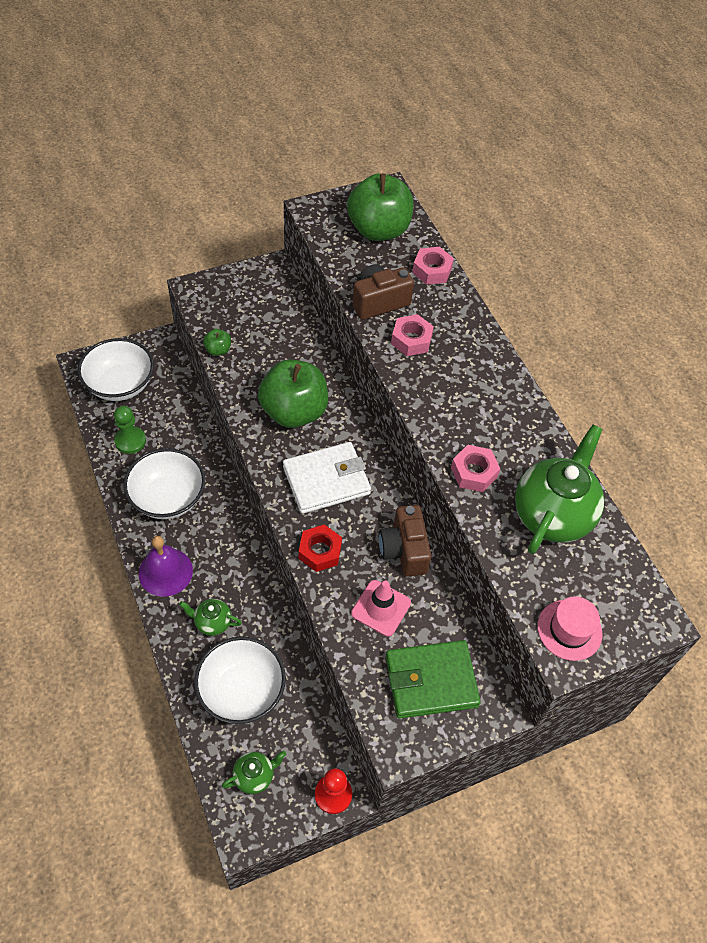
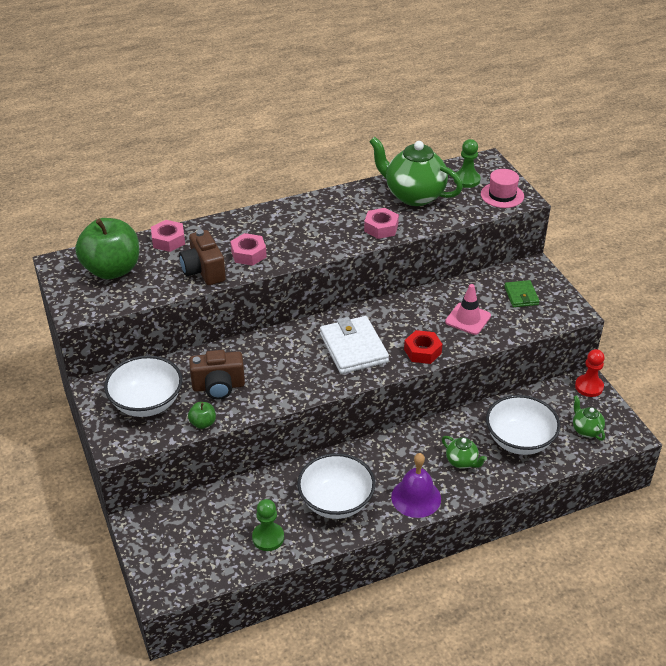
camera: 85 degrees left, 15 degrees down
white bowl [78,338,154,401] -> white bowl moved to [104,356,182,417]
green teapot [179,599,242,636] -> green teapot turned 60 degrees counterclockwise [442,436,487,469]
green apple [258,359,328,428] -> none
brown camera [379,505,432,577] -> brown camera moved to [189,350,245,399]
green wallet [386,640,481,719] -> green wallet [504,280,540,307], size x0.56
none -> green pawn [454,139,480,188]

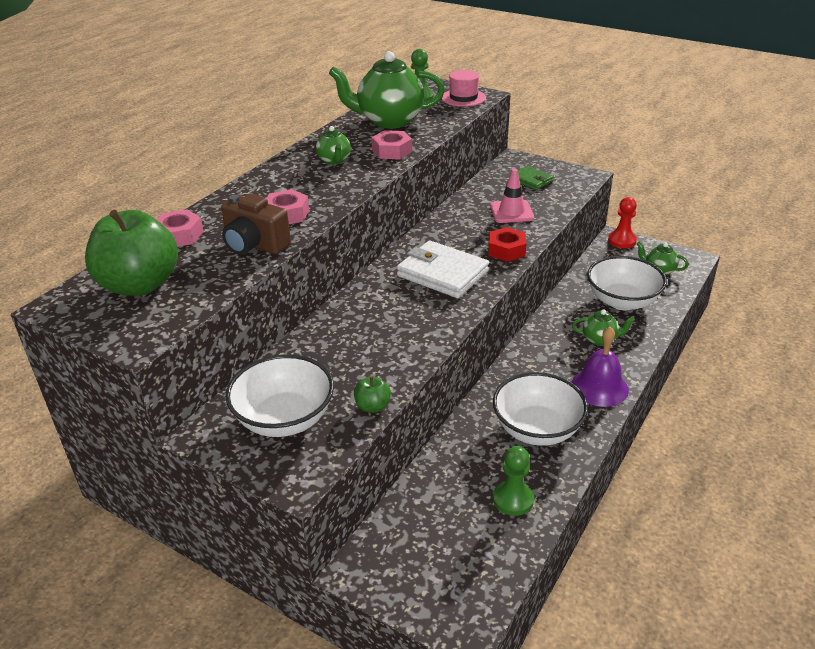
camera: 35 degrees left, 5 degrees down
brown camera [189,350,245,399] -> none
none -> green teapot [316,126,351,165]

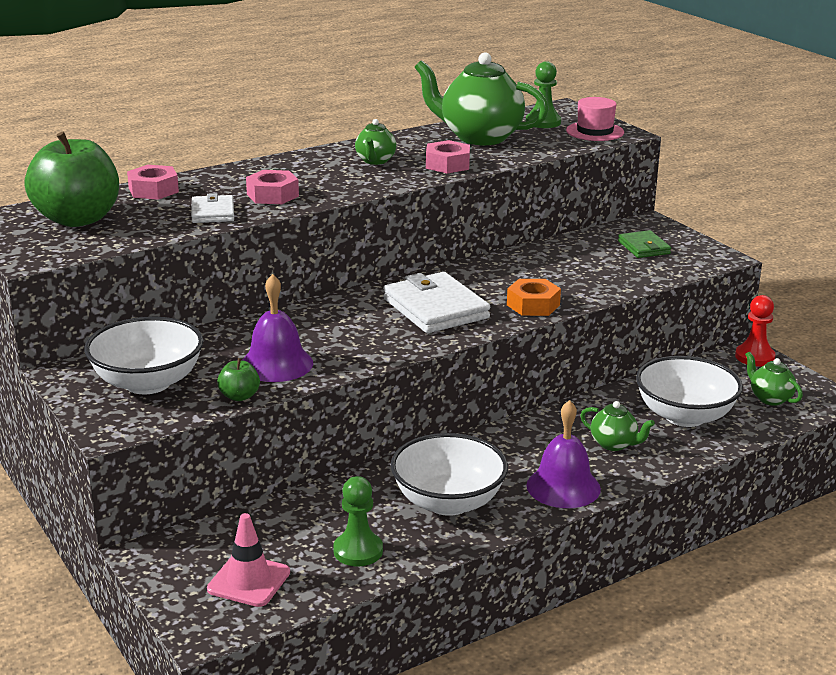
camera: 25 degrees right, 10 degrees down
brown camera [221,194,291,255] -> white wallet [191,193,234,223]
red nut [488,227,526,262] -> orange nut [507,279,561,316]
pink traffic cone [490,169,534,223] -> pink traffic cone moved to [207,513,290,607]
none -> purple bell [242,274,313,382]

